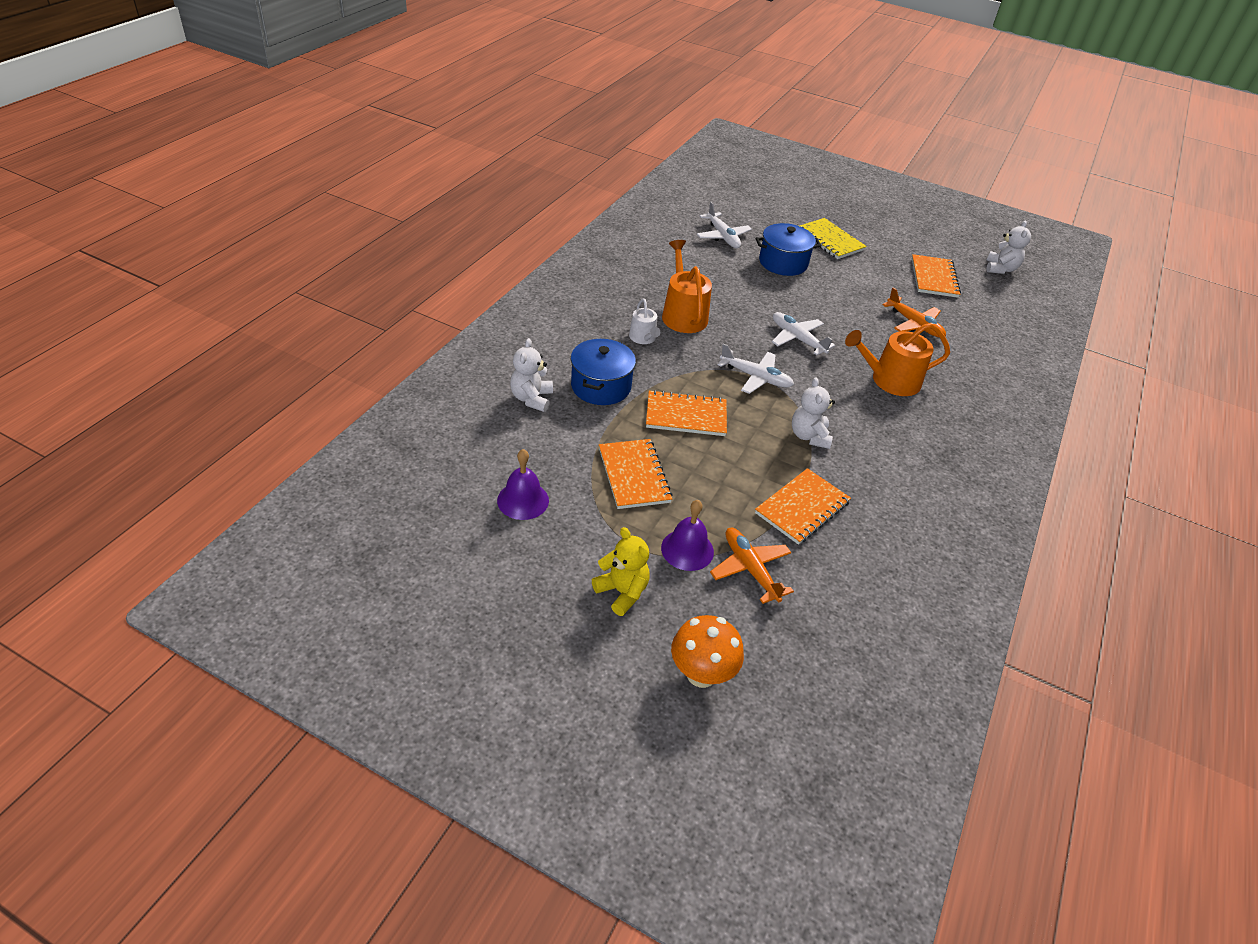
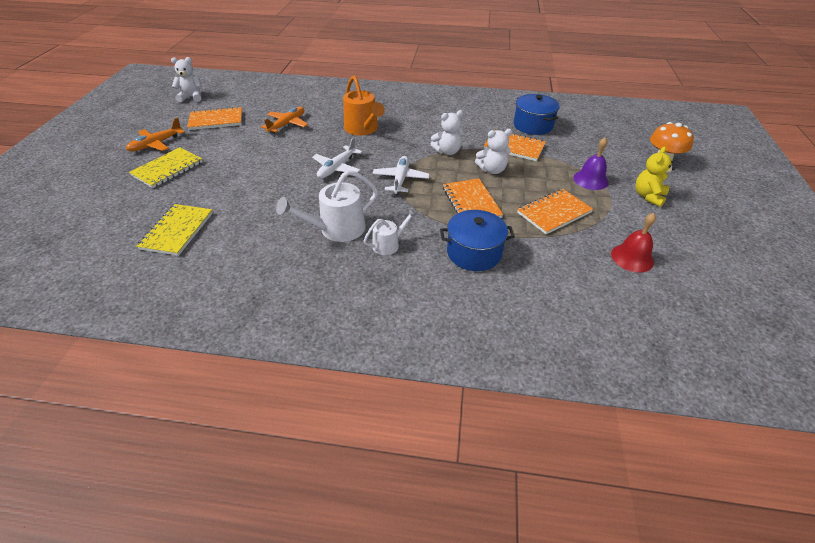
camera: 105 degrees left, 0 degrees up
purple bell [497,449,549,520] -> red bell [611,213,656,272]
white teddy bear [510,338,553,412] -> white teddy bear moved to [475,129,512,174]
orange watering can [662,240,712,333] -> white watering can [276,170,378,242]
white plane [697,202,752,248] -> yellow notebook [136,204,213,256]
orange plane [710,528,794,604] -> orange plane moved to [126,118,185,151]
blue pot [756,223,821,276] -> blue pot moved to [514,94,560,135]

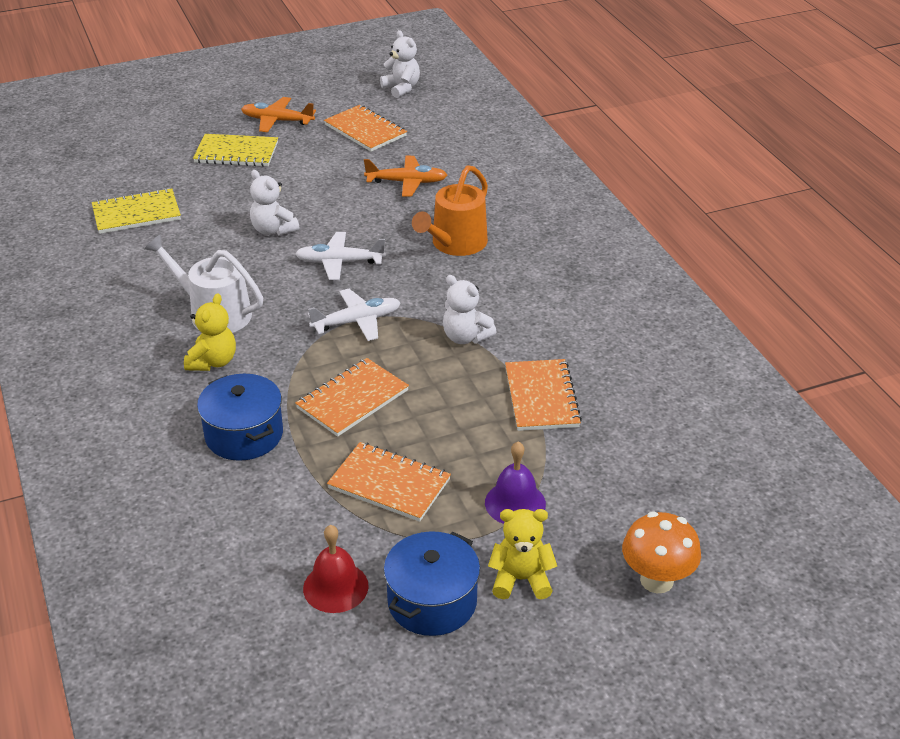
camera: 60 degrees right, 5 degrees down
white watering can [364,209,417,255] -> yellow teddy bear [184,293,236,371]
white teddy bear [475,129,512,174] -> white teddy bear moved to [250,170,299,235]
blue pot [514,94,560,135] -> blue pot moved to [384,531,480,636]

